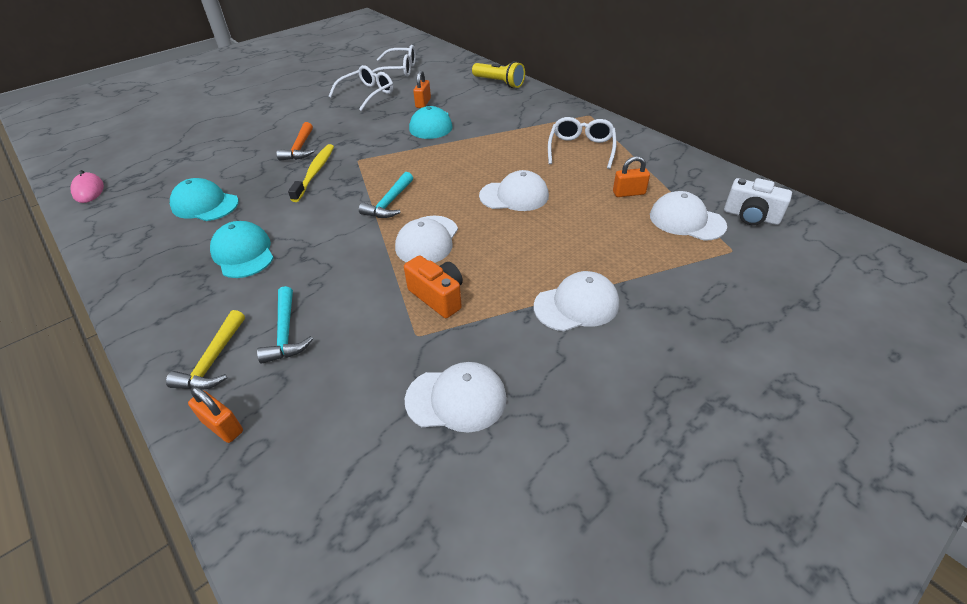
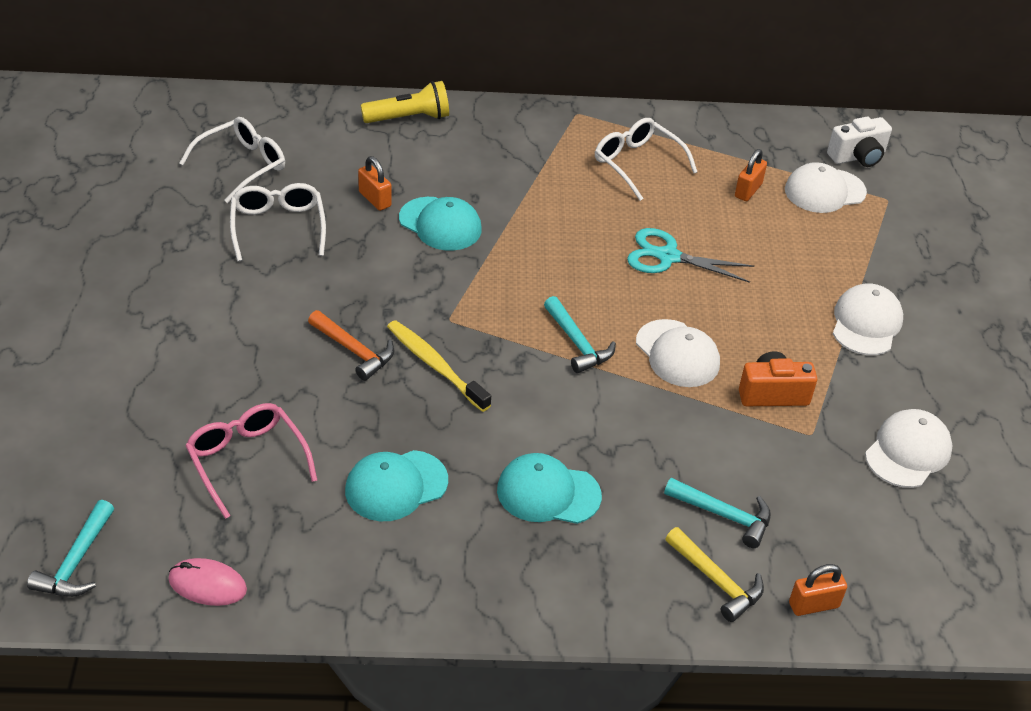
camera: 55 degrees left, 0 degrees up
white cap [479,170,549,211] -> turquoise scissors [627,228,754,283]
none -> turquoise hammer [27,500,114,597]
none -> pink glasses [185,403,318,519]

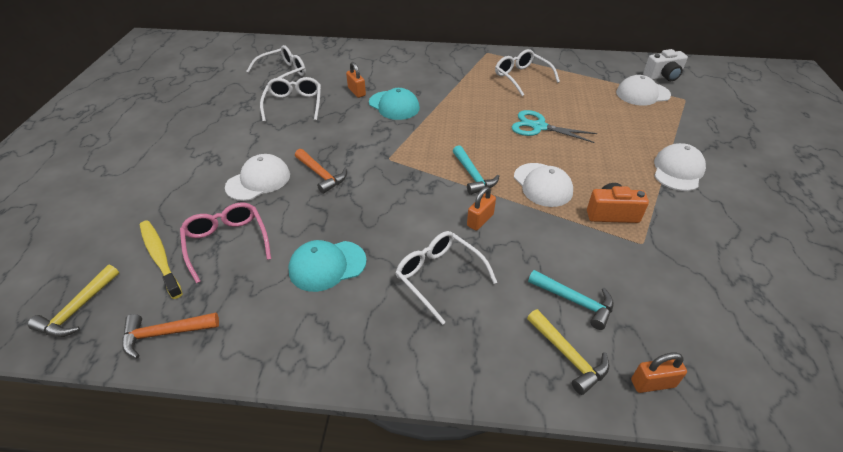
camera: 10 degrees right, 0 degrees up
turquoise hammer [27,500,114,597] -> yellow hammer [28,265,119,337]
pink mouse [168,558,247,606] -> orange hammer [122,312,219,359]
yellow flashlight [361,81,449,123] -> none
yellow toothbrush [387,320,491,412] -> yellow toothbrush moved to [140,220,183,299]
turquoise cap [497,453,602,524] -> white glasses [395,231,497,325]
orange padlock [735,149,767,201] -> orange padlock moved to [467,187,496,231]
white cap [865,409,953,488] -> white cap moved to [225,154,290,201]

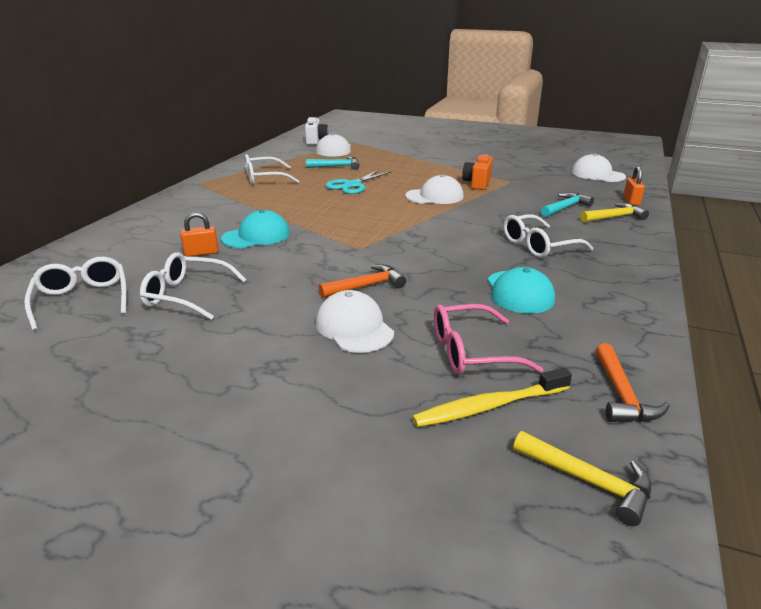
camera: 75 degrees left, 15 degrees down
turquoise hammer [453,145,499,195] -> turquoise hammer moved to [306,157,360,170]
orange padlock [467,187,496,231] -> none
white cap [654,143,706,191] -> white cap moved to [571,154,626,182]

